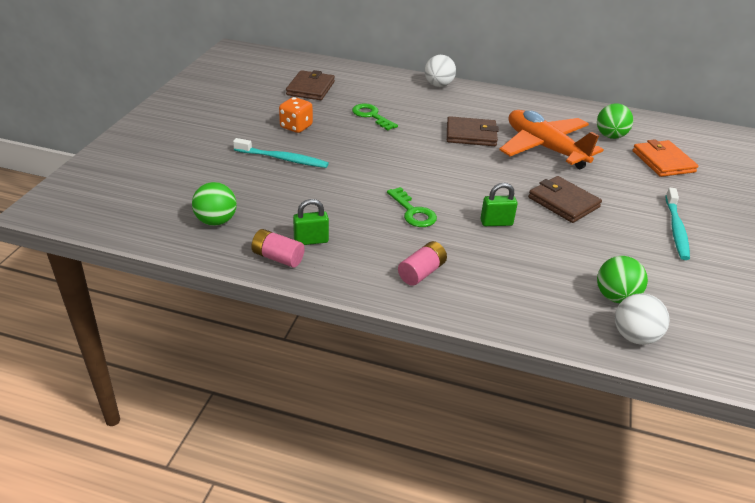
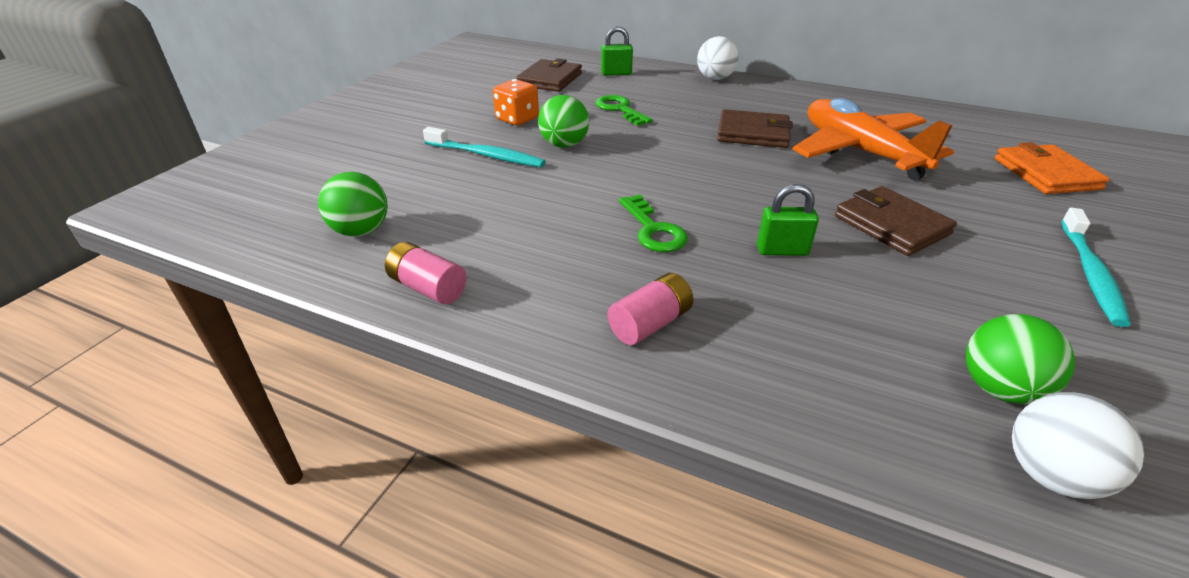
camera: 10 degrees right, 0 degrees up
green padlock [293,199,329,245] -> green padlock moved to [601,26,633,76]
green ball [597,103,633,139] -> green ball moved to [538,95,589,148]

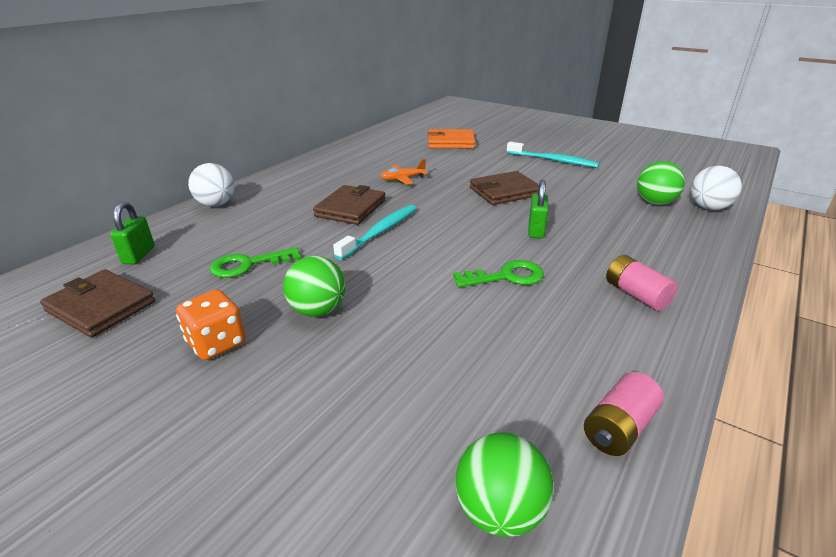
camera: 80 degrees left, 5 degrees down
turquoise toothbrush [423,127,546,167] -> turquoise toothbrush moved to [333,205,417,260]
orange plane [792,98,954,180] -> orange plane [380,159,427,185], size x0.41

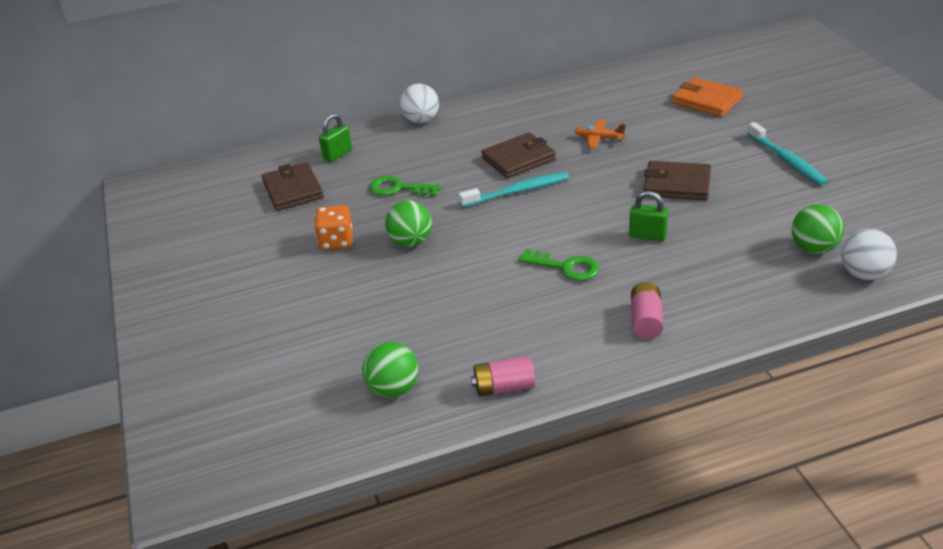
camera: 40 degrees right, 5 degrees up
green padlock [528,180,549,238] -> green padlock turned 60 degrees clockwise [629,191,668,241]

